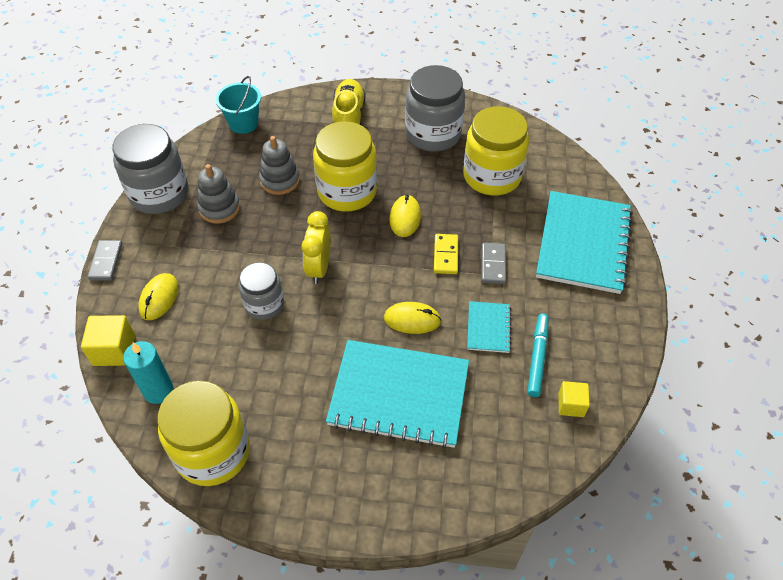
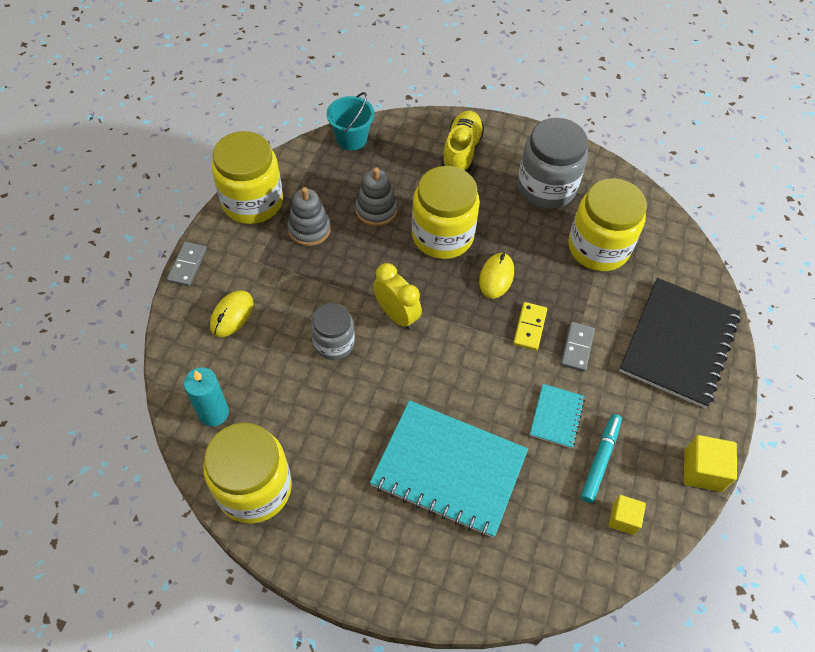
camera: 10 degrees right, 5 degrees up
yellow cube [81,315,135,366] -> yellow cube moved to [684,435,737,492]
grey jar [112,124,188,214] -> yellow jar [212,131,283,224]
yellow clock [301,211,331,284] -> yellow clock turned 120 degrees clockwise [373,263,422,330]
yellow mouse [384,302,441,334] -> none
turquoise notebook [536,191,633,294] -> black notebook [619,278,741,408]

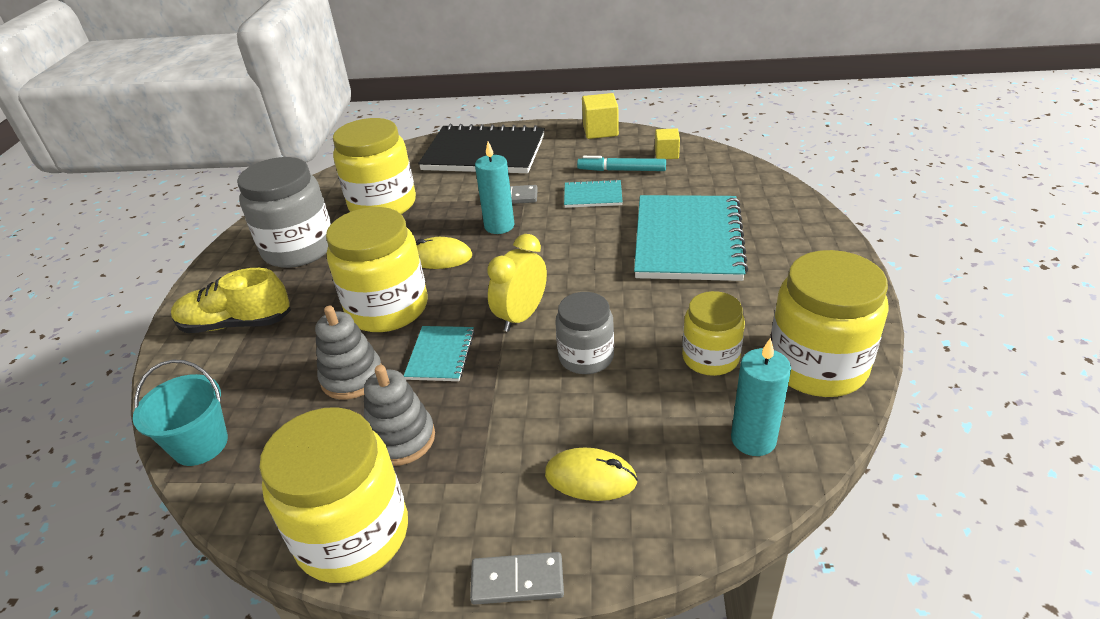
camera: 100 degrees left, 20 degrees down
yellow domino [513,302,547,351] -> turquoise candle [475,141,514,234]
none -> turquoise notebook [404,326,475,381]
none -> yellow jar [682,291,745,376]

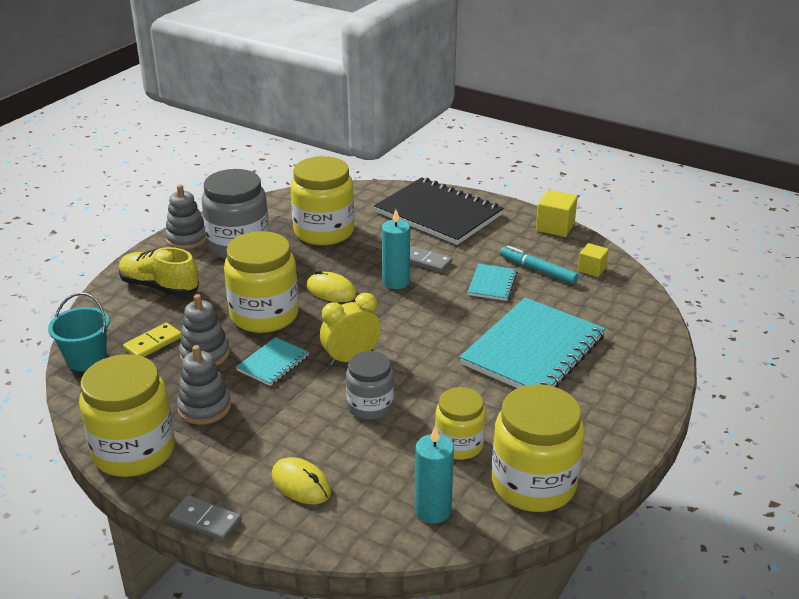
camera: 25 degrees right, 5 degrees down
turquoise notebook [564,179,623,208] -> turquoise notebook turned 75 degrees clockwise [468,264,518,301]
none -> yellow domino [123,323,182,357]
none -> grey stacking toy [165,184,206,249]

